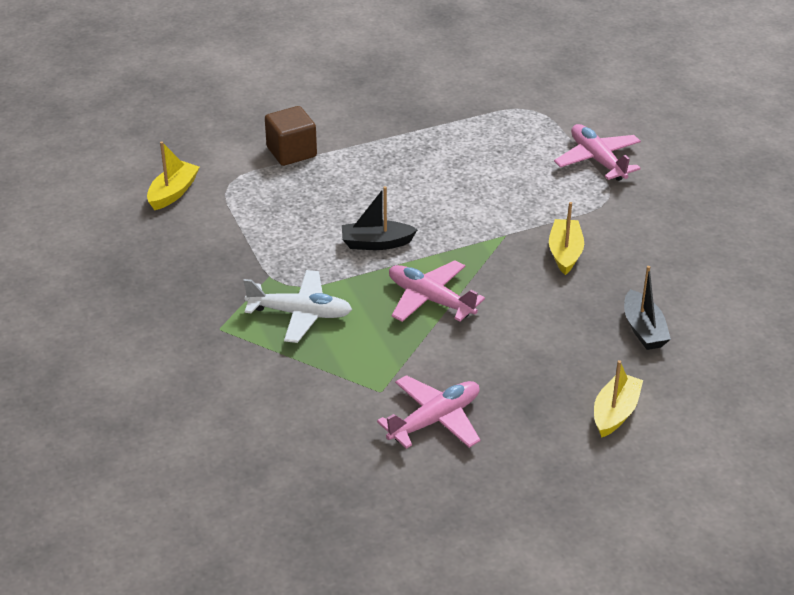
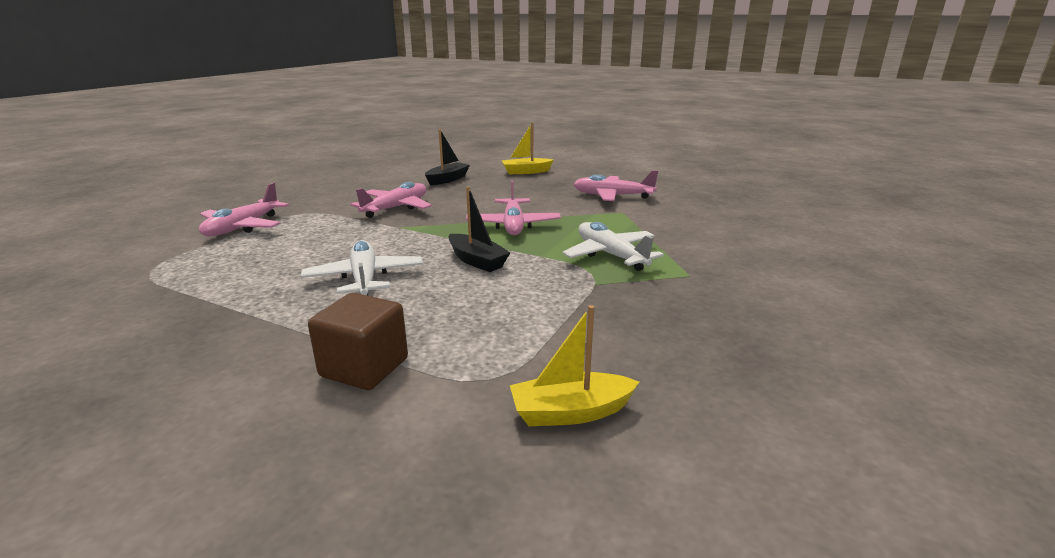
camera: 130 degrees left, 15 degrees down
yellow boat [549,202,584,275] -> pink plane [350,182,432,218]
none -> white plane [301,240,423,296]

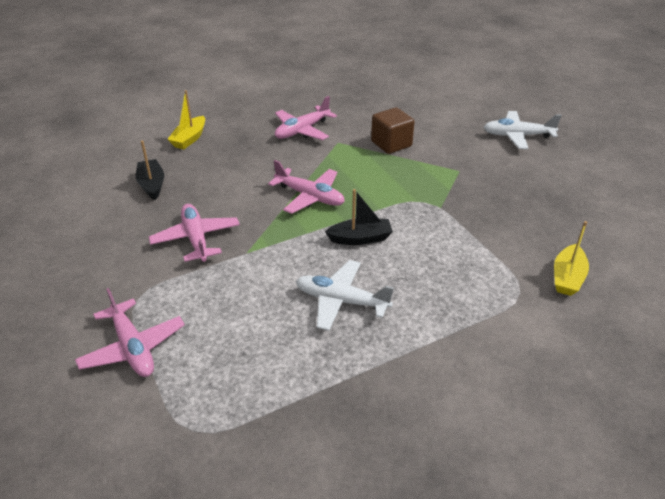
camera: 55 degrees left, 15 degrees up
brown cube [308,293,408,390] -> brown cube moved to [371,107,415,154]
white plane [562,222,664,271] -> white plane moved to [484,111,562,149]

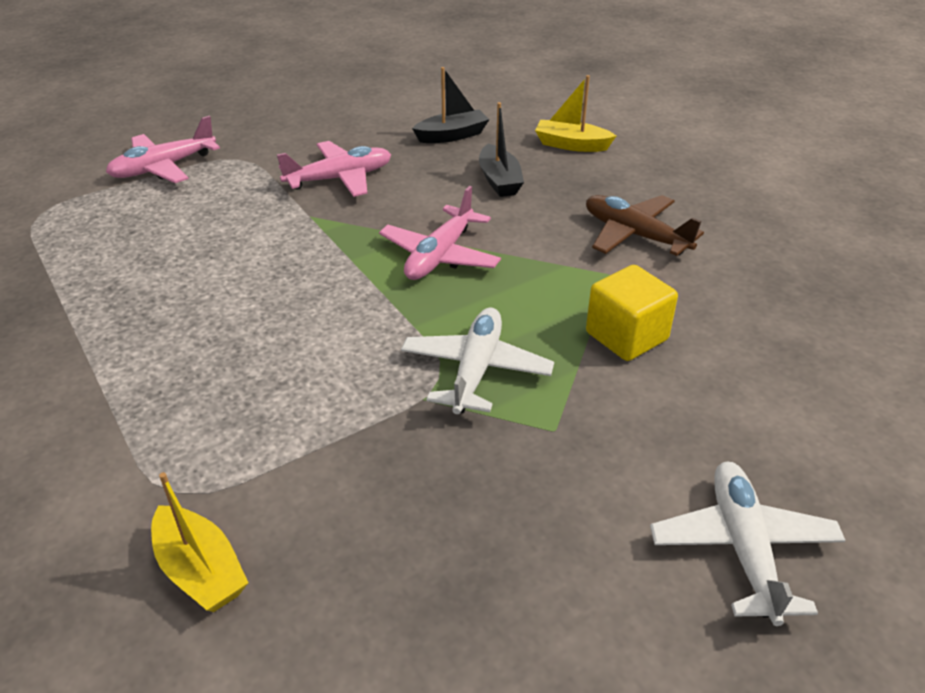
camera: 85 degrees right, 0 degrees up
pink plane [275,96,337,140] -> brown plane [586,195,704,256]
white plane [296,260,394,331] -> white plane moved to [401,308,554,414]
black boat [325,189,393,245] -> black boat moved to [479,102,524,197]
brown cube [371,107,415,154] -> yellow cube [586,265,678,361]
yellow boat [554,221,589,296] -> yellow boat turned 150 degrees counterclockwise [151,472,248,612]

